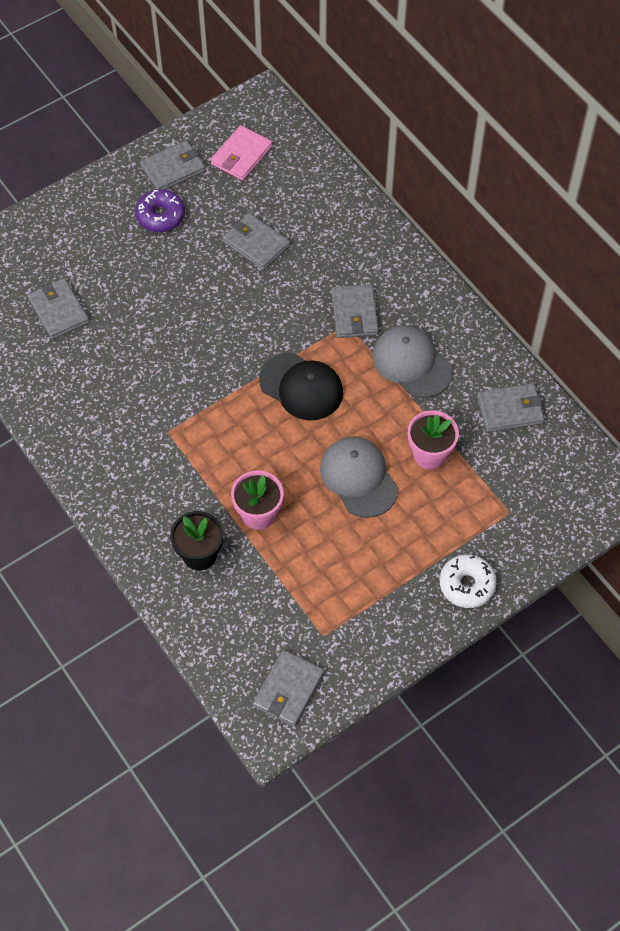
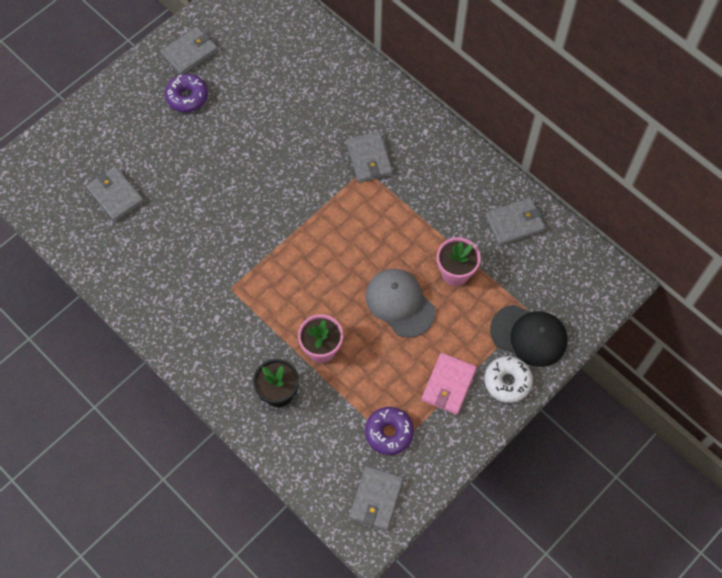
camera: 10 degrees left, 5 degrees up
pink wallet [211,125,272,181] -> pink wallet moved to [421,353,477,415]
grey wallet [222,213,290,270] -> none
black cap [259,353,343,420] -> black cap moved to [490,305,568,367]
grey cap [372,325,453,398] -> none
none -> purple donut [365,407,414,455]

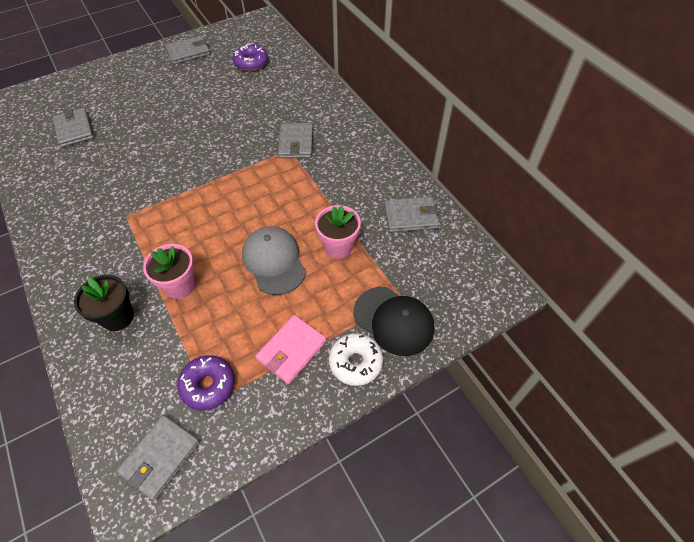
camera: 15 degrees right, 10 degrees down
purple donut [165,74,208,112] -> purple donut moved to [233,44,268,71]

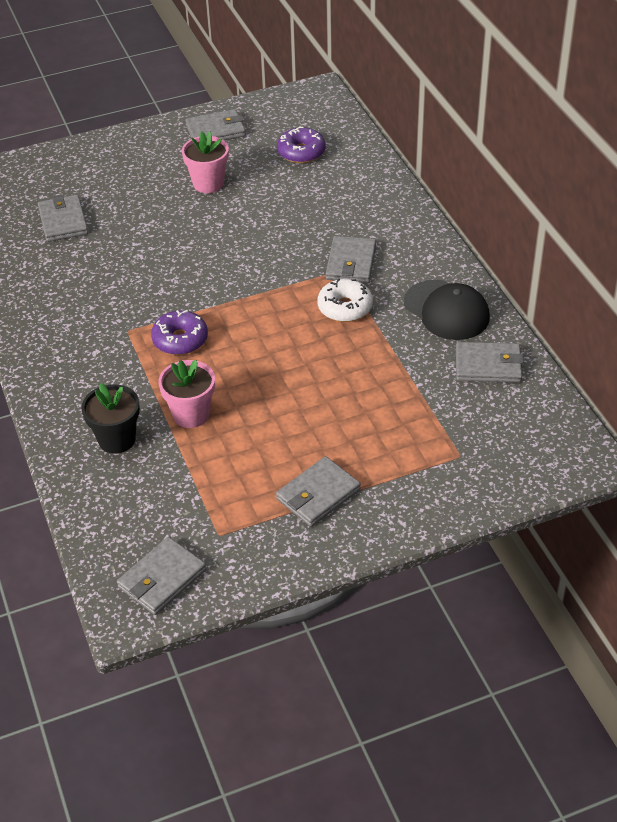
camera: 10 degrees right, 10 degrees down
purple donut [177,355,235,410] -> purple donut moved to [151,310,208,355]
grey cap [242,226,306,295] -> none
pink wallet [256,315,326,384] -> grey wallet [276,456,361,527]
pink flower pot [315,205,361,259] -> pink flower pot moved to [182,131,229,193]
white donut [329,333,383,386] -> white donut moved to [318,278,373,322]
black cap [354,287,435,356] -> black cap moved to [404,280,490,340]

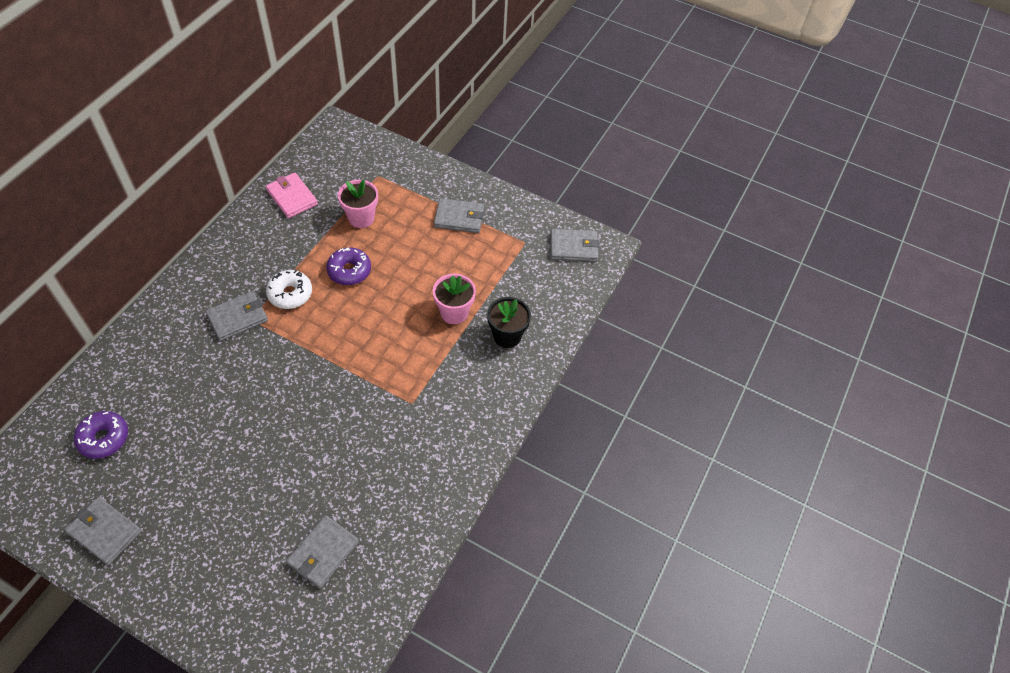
camera: 135 degrees left, 10 degrees up
purple donut [151,310,208,355] -> purple donut moved to [326,247,371,285]
pink flower pot [182,131,229,193] -> pink flower pot moved to [338,180,378,228]
black cap [404,280,490,340] -> none
grey wallet [456,342,524,383] -> pink wallet [266,173,318,218]

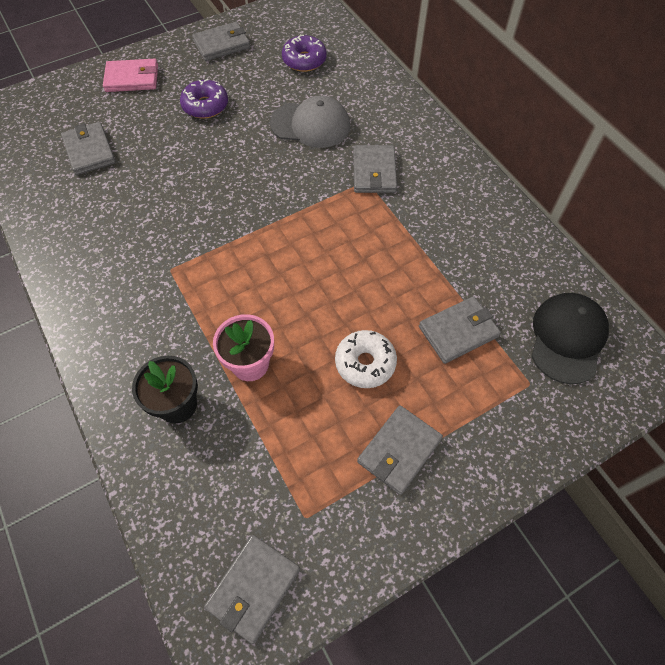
camera: 125 degrees right, 5 degrees up
pink wallet [266,173,318,218] -> pink wallet moved to [103,59,158,92]
white donut [266,270,312,309] -> white donut moved to [335,330,397,388]
purple donut [326,247,371,285] -> purple donut moved to [180,79,228,118]
pink flower pot [338,180,378,228] -> grey wallet [419,296,501,364]
none -> grey cap [270,96,350,148]
none -> black cap [531,293,609,384]

